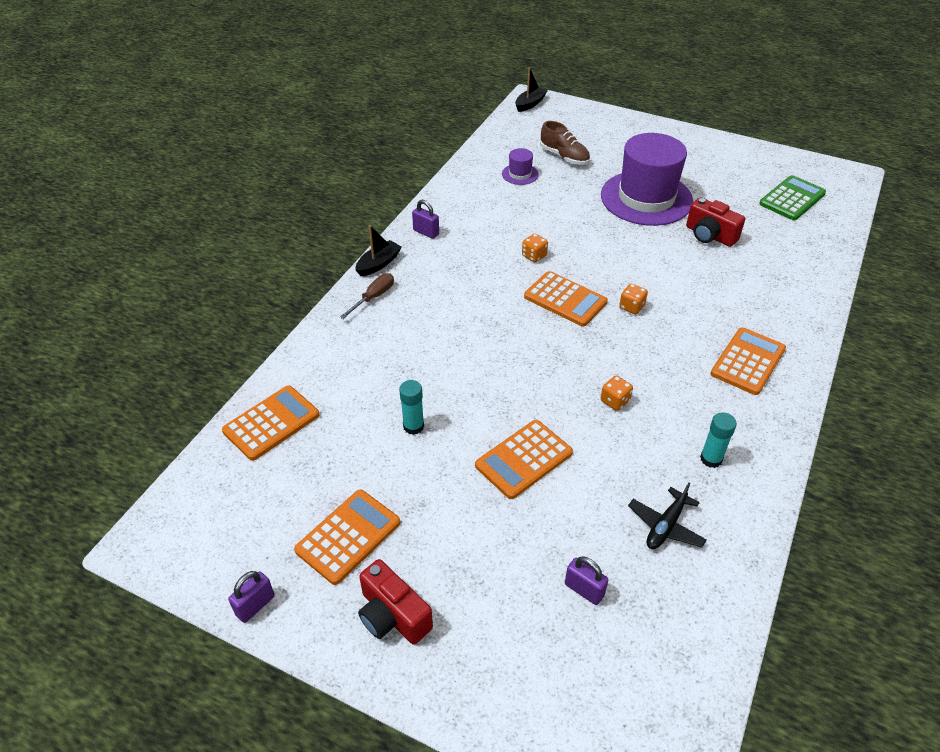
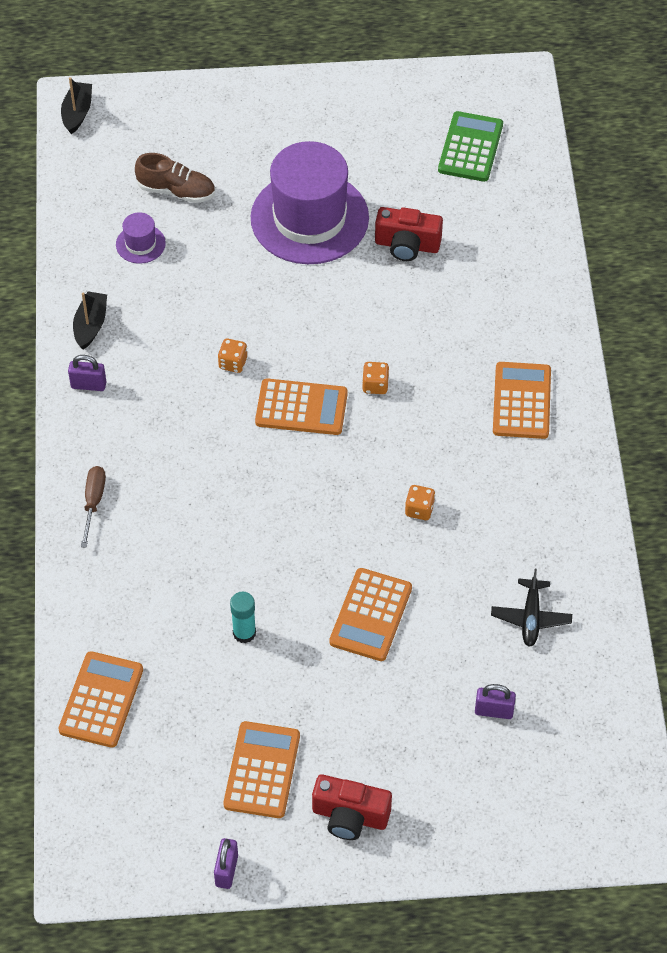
camera: 30 degrees left, 10 degrees up
black boat [356,225,401,276] -> black boat moved to [73,291,107,350]
turquoise glue stick [700,412,737,468] -> none

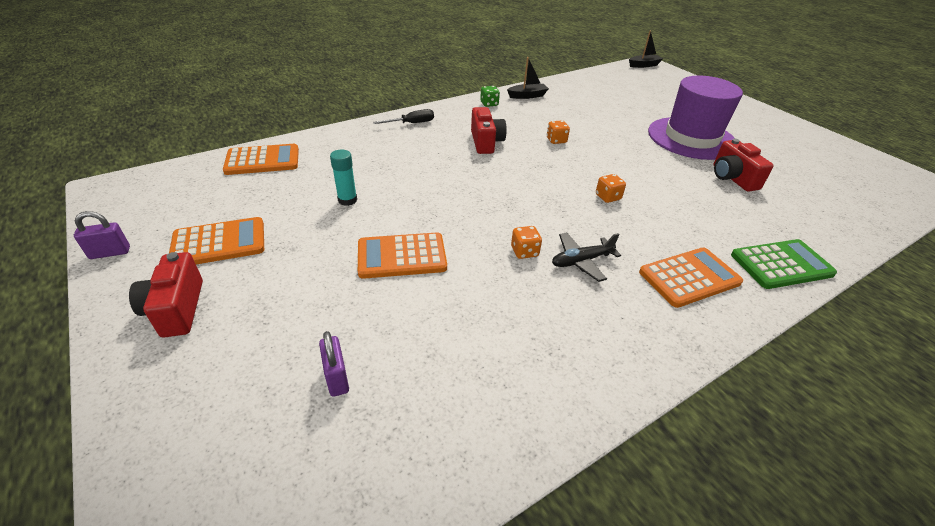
camera: 60 degrees right, 15 degrees down
purple padlock [68,355,106,391] -> green dice [480,86,500,107]
brown screwdriver [81,466,106,548] -> black screwdriver [373,109,434,124]
purple hat [116,212,166,264] -> none
brown shoe [135,153,215,203] -> none
orange calculator [255,378,348,435] -> none
green calculator [438,111,503,182] -> green calculator moved to [731,239,837,289]
black plane [491,569,572,647] -> black plane moved to [552,232,621,282]
none -> red camera [471,107,507,154]

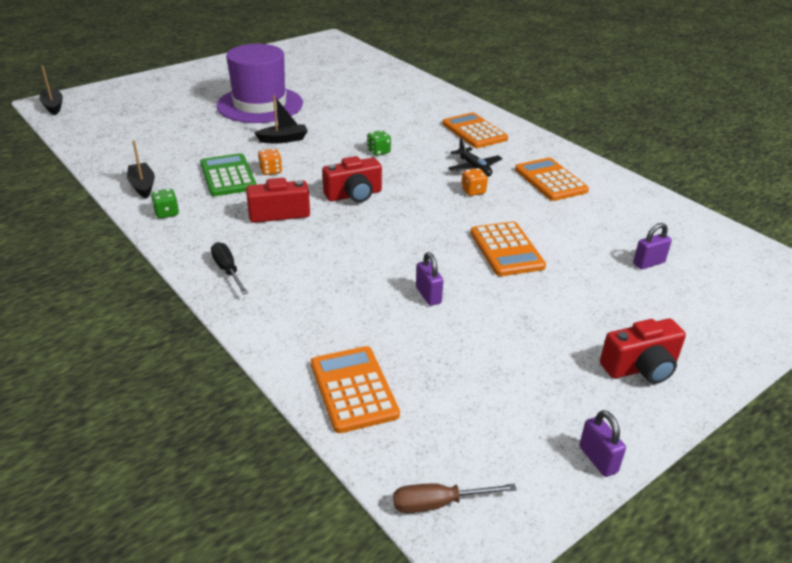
camera: 95 degrees left, 5 degrees down
orange calculator [169,217,264,264] -> orange calculator moved to [515,158,589,201]
turquoise glue stick [330,150,357,206] -> purple padlock [416,252,443,306]
orange dice [596,174,626,203] -> green dice [367,130,391,156]
red camera [713,139,774,192] -> red camera moved to [322,156,382,203]
green calculator [731,239,837,289] -> green calculator moved to [200,153,257,196]
none -> black boat [254,95,308,143]
none -> brown screwdriver [393,483,517,513]

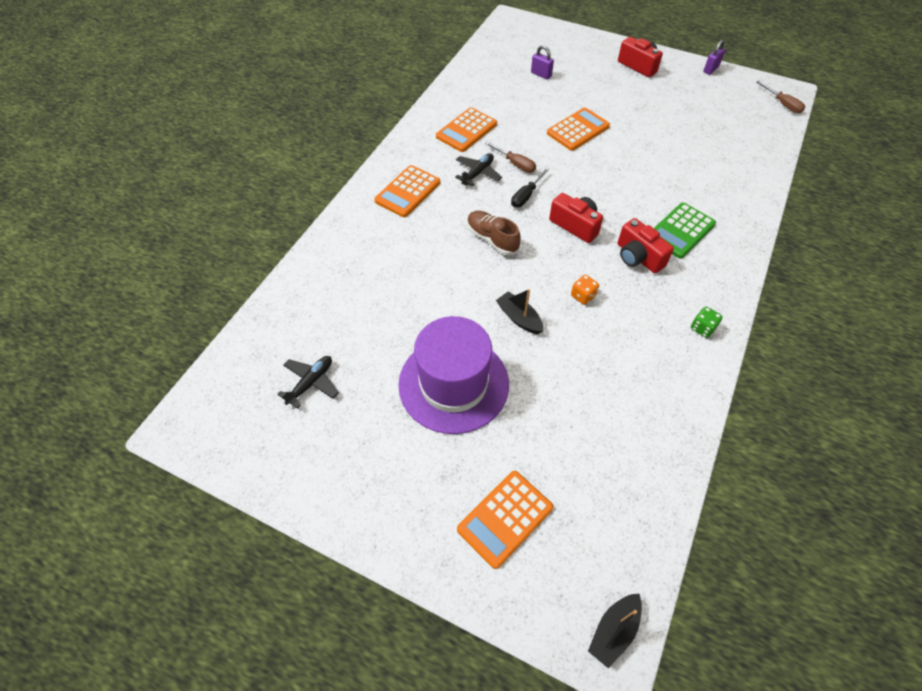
camera: 115 degrees left, 20 degrees up
black boat [127,140,155,199] -> none
green calculator [200,153,257,196] -> green calculator moved to [654,203,716,258]
black screwdriver [211,242,248,295] -> black screwdriver moved to [511,168,550,208]
orange calculator [311,346,400,433] -> orange calculator moved to [457,471,553,569]
green dice [367,130,391,156] -> brown shoe [467,211,521,255]
purple padlock [416,252,443,306] -> none
orange dice [461,168,488,196] -> brown screwdriver [485,142,536,173]
none -> black plane [277,356,339,409]

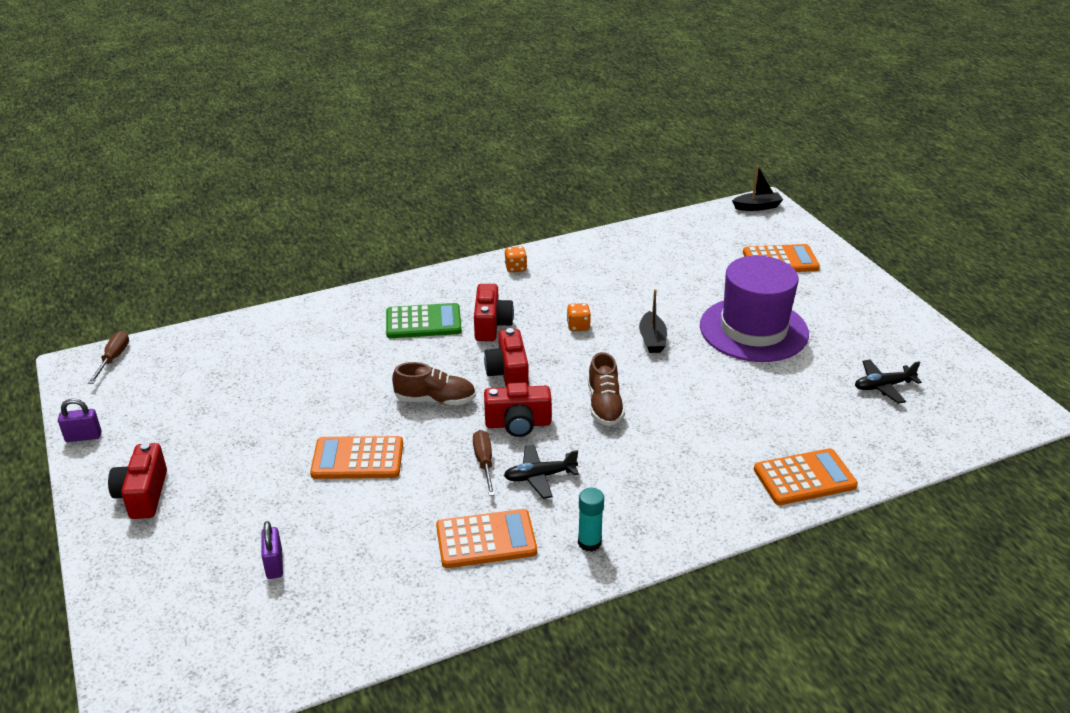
camera: 140 degrees left, 20 degrees down
orange calculator [374,165,440,217] -> orange calculator moved to [754,448,858,505]
black screwdriver [511,168,550,208] -> red camera [484,383,552,437]
green dice [691,307,722,338] -> orange dice [505,246,527,272]
none -> brown shoe [392,362,476,405]
none -> turquoise glue stick [578,488,604,552]

